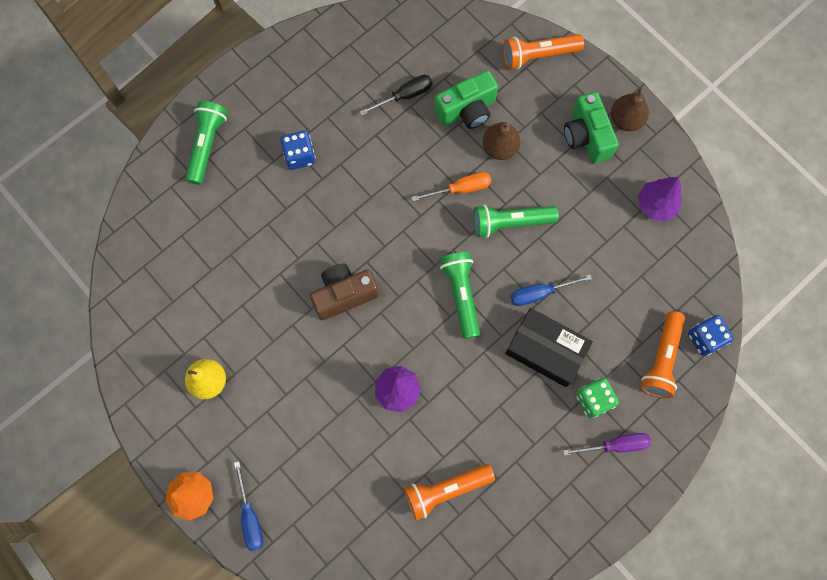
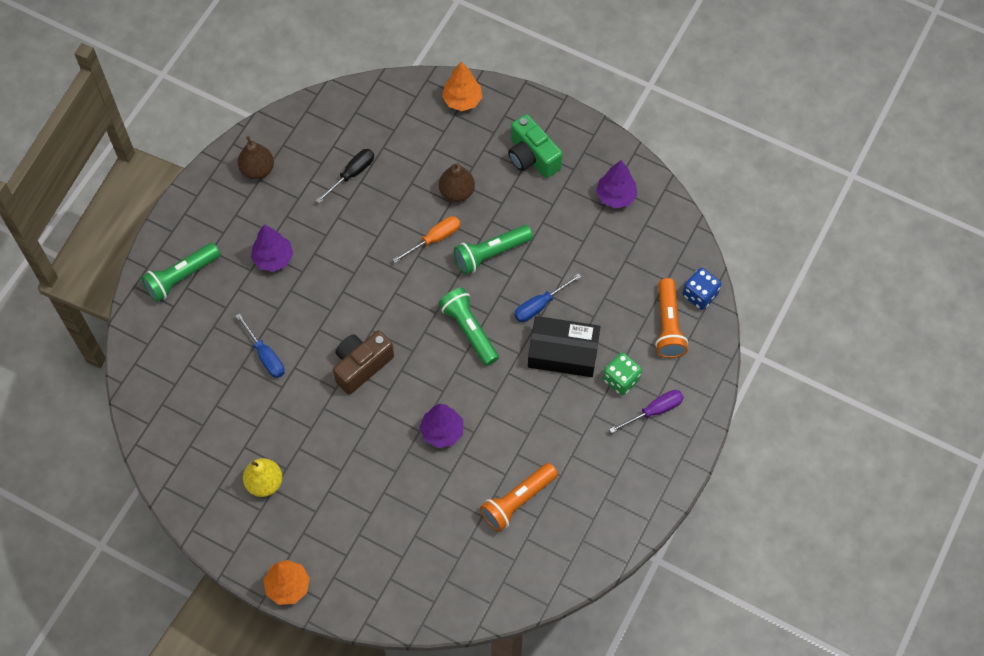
camera: 20 degrees left, 10 degrees down
green flashlight [185,101,227,185] -> green flashlight turned 120 degrees counterclockwise [141,243,220,302]
blue screwdriver [234,461,263,551] -> blue screwdriver moved to [236,313,285,378]
blue dice [280,131,316,170] -> purple tree [251,224,293,272]
green camera [434,70,498,129] -> none
orange flashlight [503,34,584,69] -> orange tree [442,61,482,111]
brown pear [611,87,649,131] -> brown pear moved to [238,136,274,179]

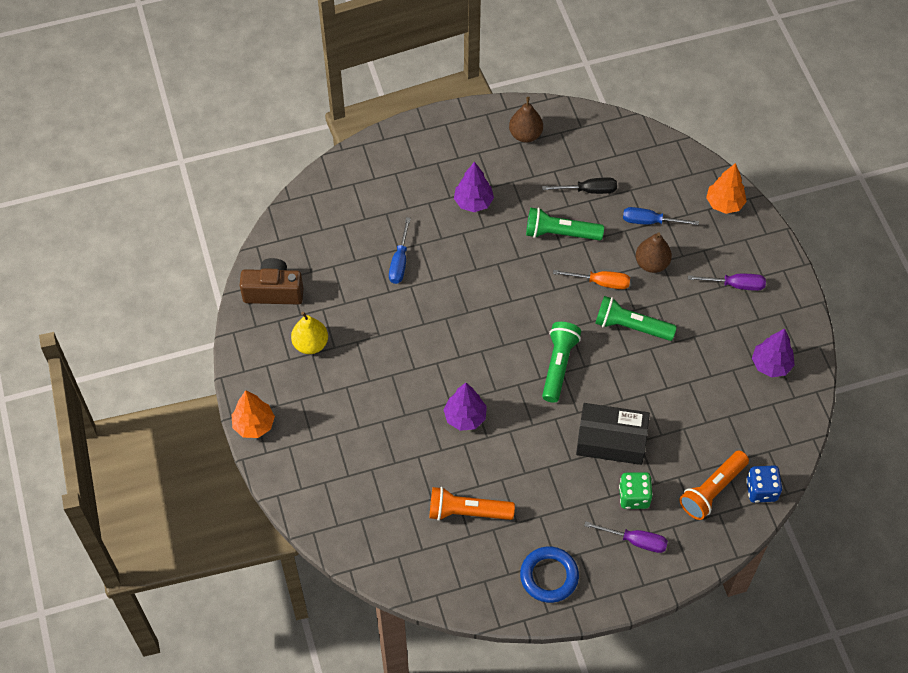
camera: 45 degrees right, 5 degrees down
green flashlight [141,243,220,302] -> green flashlight moved to [526,208,604,240]
brown camera [333,330,394,395] -> brown camera moved to [239,258,304,305]
green camera [508,114,563,178] -> purple screwdriver [688,274,766,291]
blue screwdriver [514,273,581,322] -> blue screwdriver moved to [623,207,699,225]
black box [528,316,600,377] -> black box turned 45 degrees counterclockwise [576,403,650,465]
none -> blue ring [520,546,579,603]

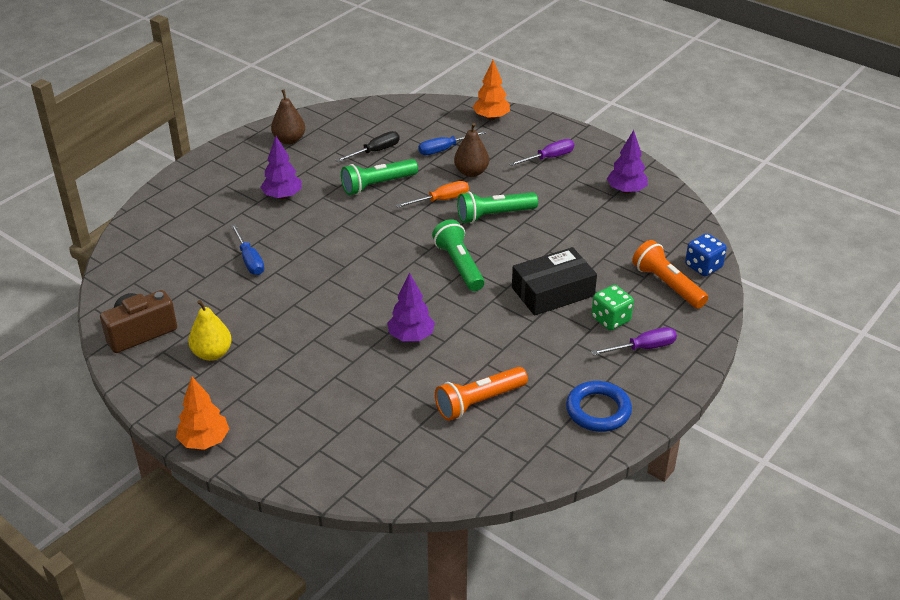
camera: 35 degrees left, 20 degrees down
orange flashlight [679,451,749,520] -> orange flashlight turned 135 degrees clockwise [632,240,708,309]

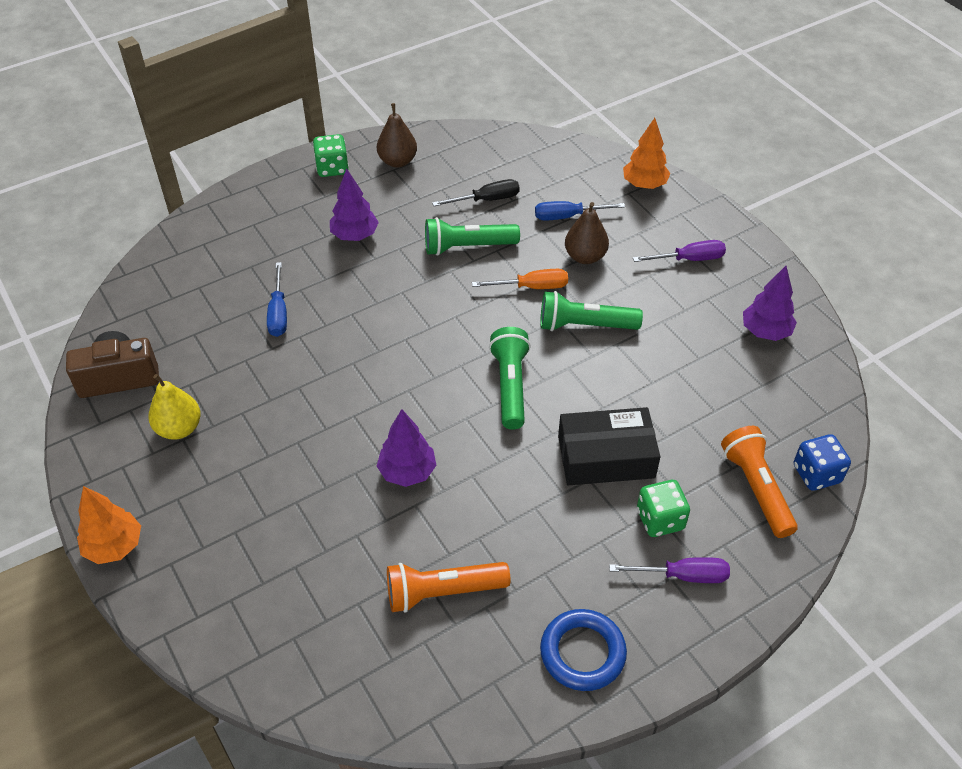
camera: 20 degrees right, 10 degrees up
none -> green dice [313,134,349,177]

